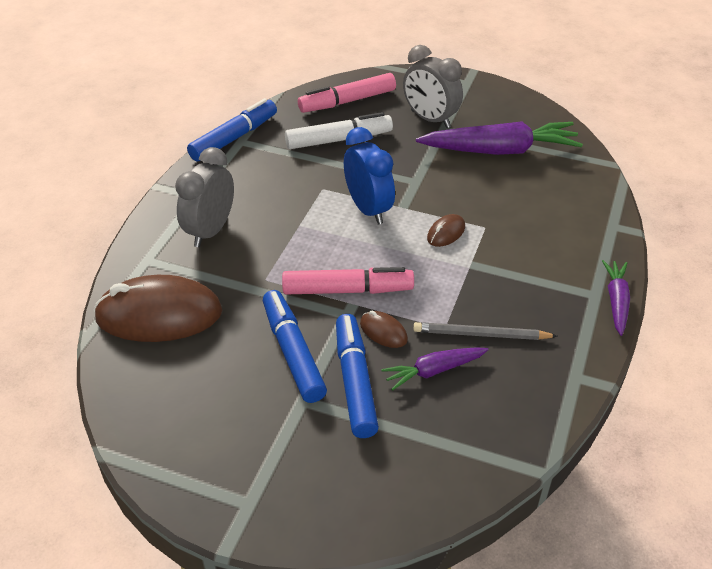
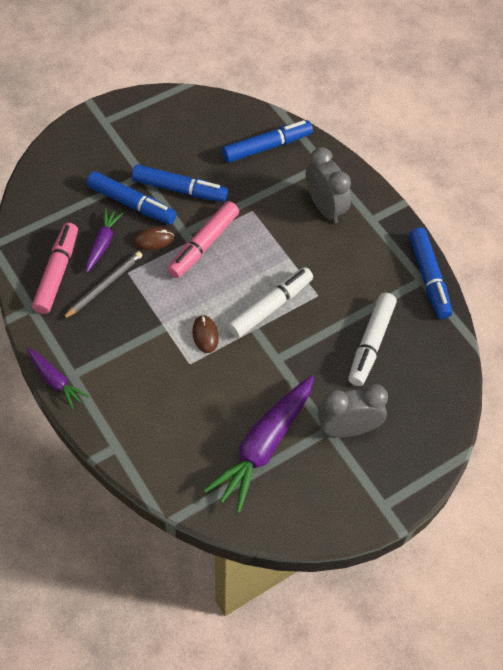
camera: 125 degrees right, 15 degrees up
brown mouse [93,275,222,342] -> blue marker [222,120,313,163]
pink marker [298,73,396,113] -> pink marker moved to [32,223,78,314]
blue clock [344,127,395,224] -> white marker [227,267,313,338]

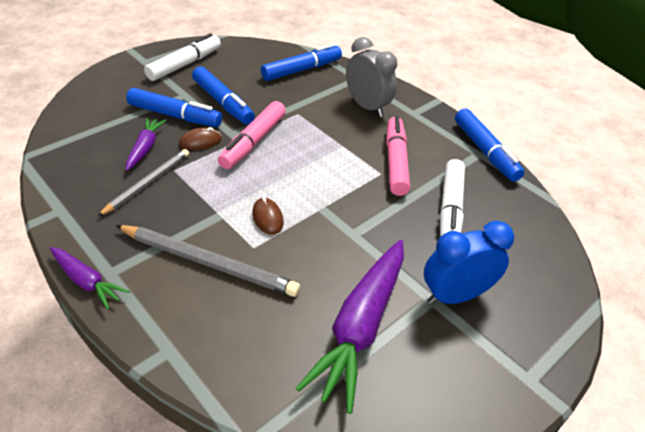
camera: 10 degrees left, 15 degrees down
pink marker [32,223,78,314] -> pink marker moved to [386,116,410,196]
blue marker [132,164,228,202] -> blue marker turned 45 degrees clockwise [192,67,255,125]
white marker [227,267,313,338] -> white marker moved to [144,33,221,81]
grey clock [318,384,388,437] -> blue clock [424,221,514,304]
none -> grey pencil [116,225,300,297]

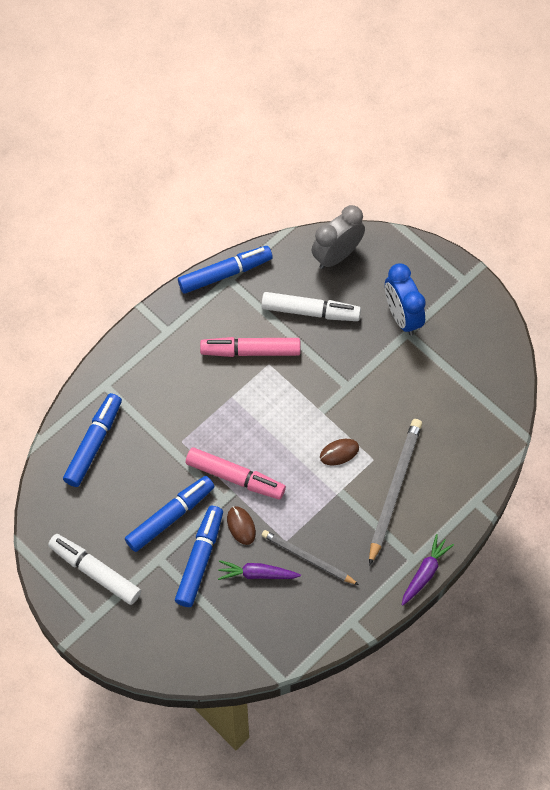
camera: 90 degrees left, 20 degrees up
blue marker [261,43,342,81] -> blue marker turned 60 degrees clockwise [63,393,122,487]
purple carrot [296,240,404,414] -> none
grey clock [346,37,397,117] -> grey clock moved to [312,205,365,269]

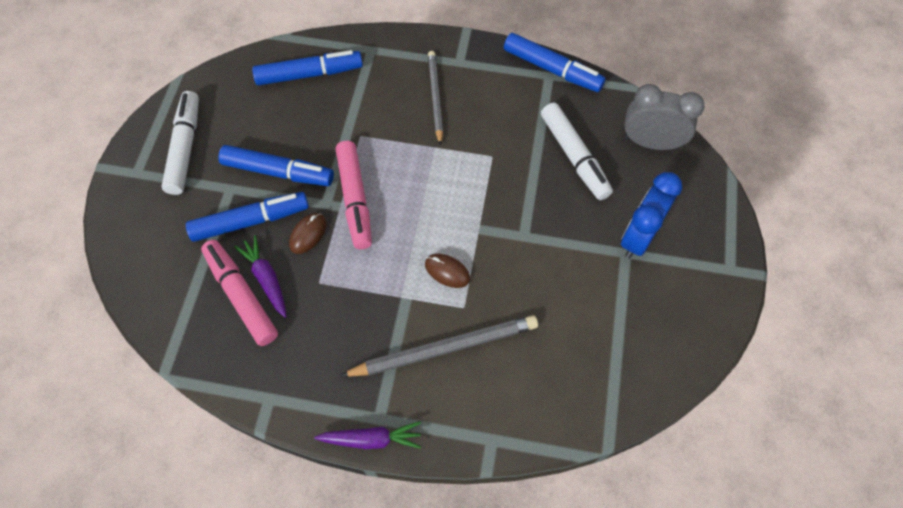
camera: 55 degrees right, 0 degrees up
pink marker [200,337,300,357] -> pink marker moved to [201,240,278,346]
grey pencil [262,530,359,585] -> grey pencil moved to [428,51,443,146]

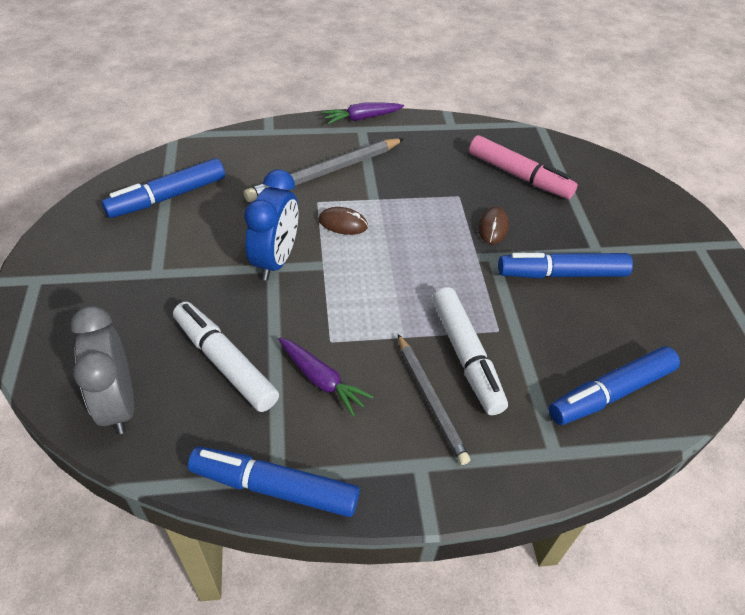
camera: 160 degrees right, 15 degrees down
white marker [161,91,199,195] -> white marker moved to [432,287,508,415]
blue marker [186,192,309,242] -> blue marker moved to [102,158,225,218]
purple carrot [234,235,287,318] -> purple carrot moved to [279,338,374,417]
pink marker [336,141,372,249] -> none
blue clock [621,172,682,259] -> blue clock moved to [244,170,298,280]
grey clock [624,84,705,150] -> grey clock turned 75 degrees clockwise [71,306,134,434]

